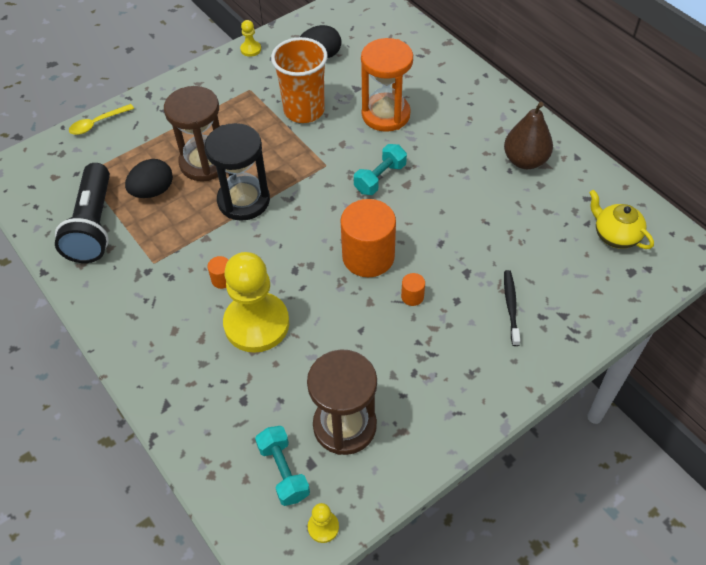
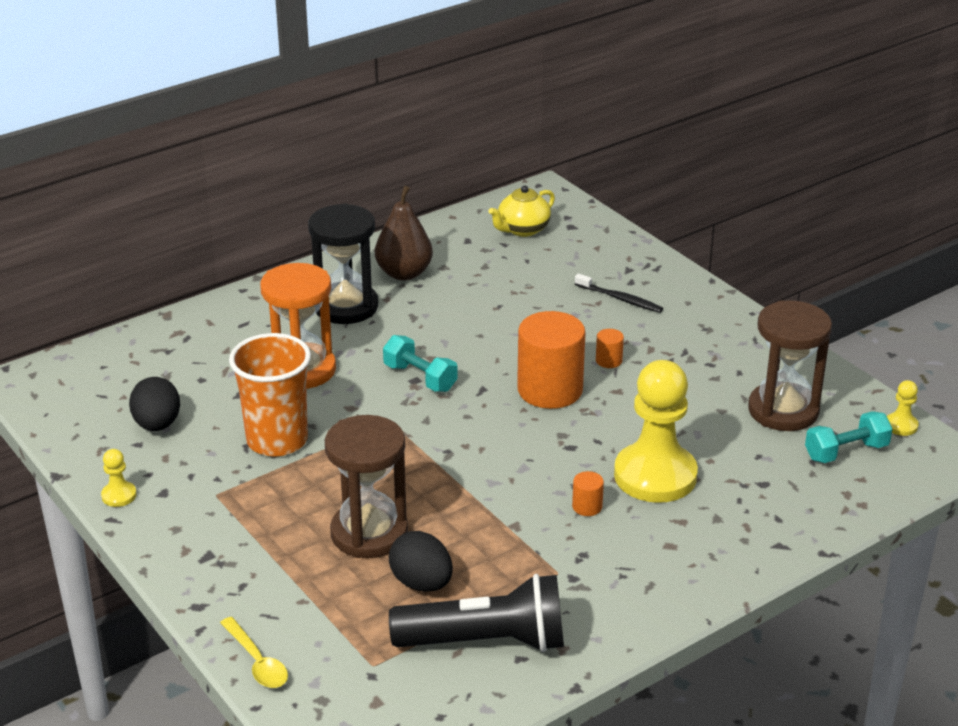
camera: 90 degrees left, 20 degrees down
black hourglass [204,123,270,221] -> black hourglass moved to [308,204,378,324]
black toothbrush [504,270,520,346] -> black toothbrush turned 150 degrees counterclockwise [575,273,663,313]

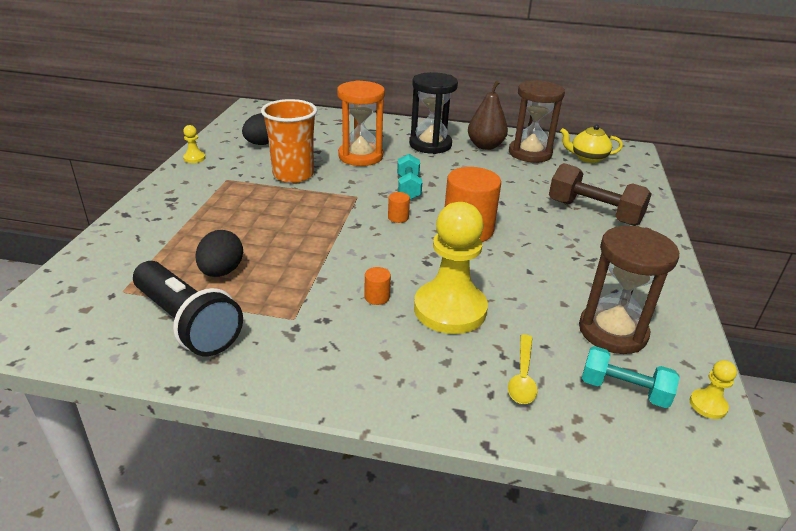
camera: 45 degrees right, 0 degrees up
yellow spoon [220,617,288,688] -> yellow spoon moved to [508,334,537,404]
brown hourglass [325,415,408,558] -> brown hourglass moved to [509,80,565,163]
black toothbrush [575,273,663,313] -> brown dumbbell [549,163,652,226]
orange cylinder [596,329,624,368] -> orange cylinder moved to [388,192,410,223]

